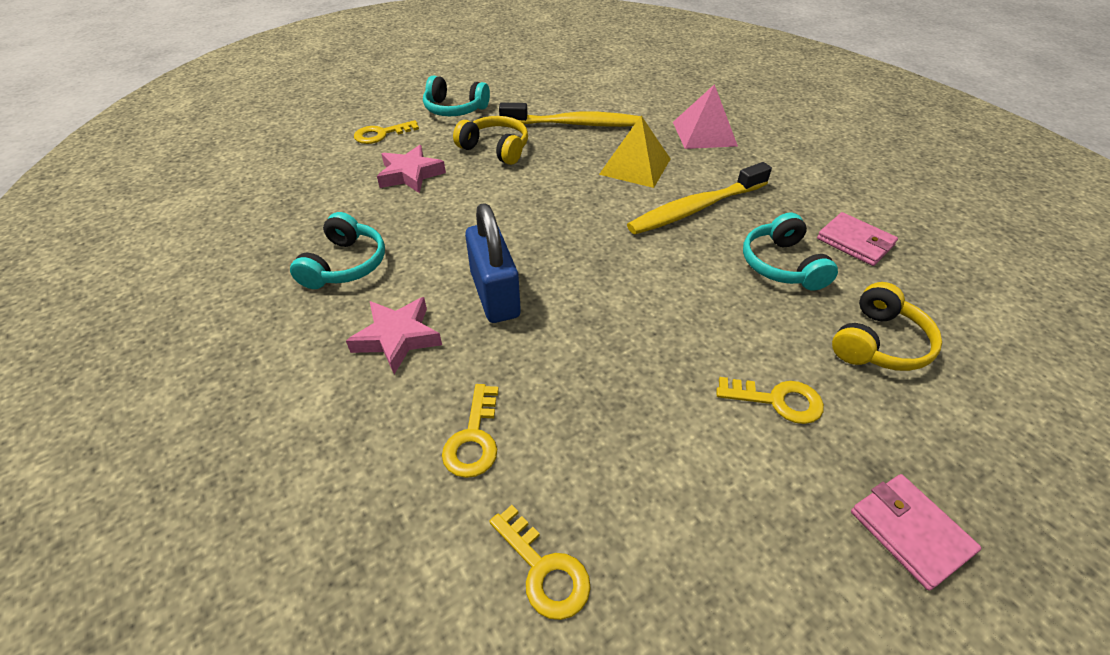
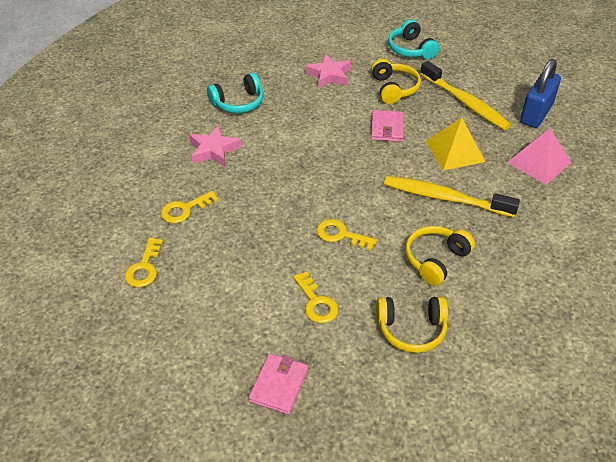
camera: 50 degrees right, 0 degrees up
yellow key [354,120,419,144] -> yellow key moved to [316,219,377,250]
blue padlock [465,203,521,323] -> blue padlock moved to [520,59,561,128]
turquoise headphones [743,213,838,291] -> yellow headphones [405,226,475,286]
pink wallet [817,212,898,266] -> pink wallet moved to [371,110,404,142]

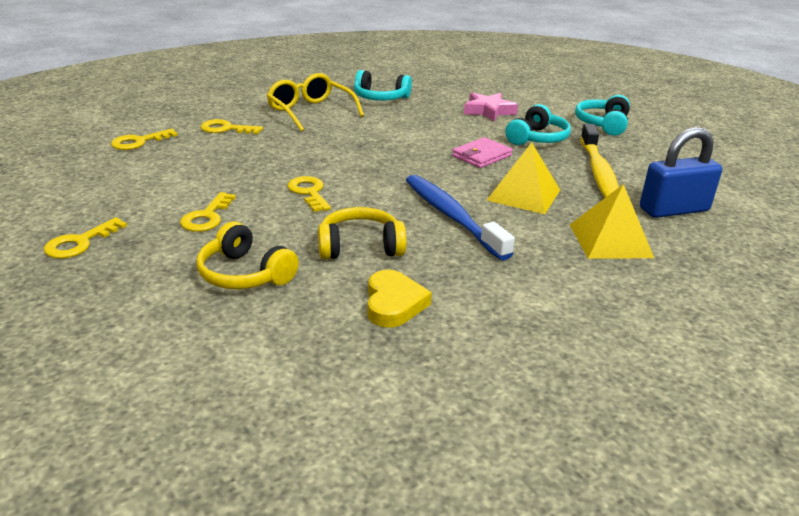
camera: 40 degrees right, 15 degrees down
pink star [189,125,241,166] -> yellow glasses [267,73,364,132]
pink wallet [249,353,308,414] -> yellow key [44,217,127,258]
yellow headphones [371,59,421,104] -> turquoise headphones [505,104,571,145]
yellow toothbrush [384,176,520,217] -> blue toothbrush [406,175,515,260]
pink pyramid [507,128,572,185] -> yellow pyramid [570,184,654,259]
none -> yellow heart [367,270,432,328]

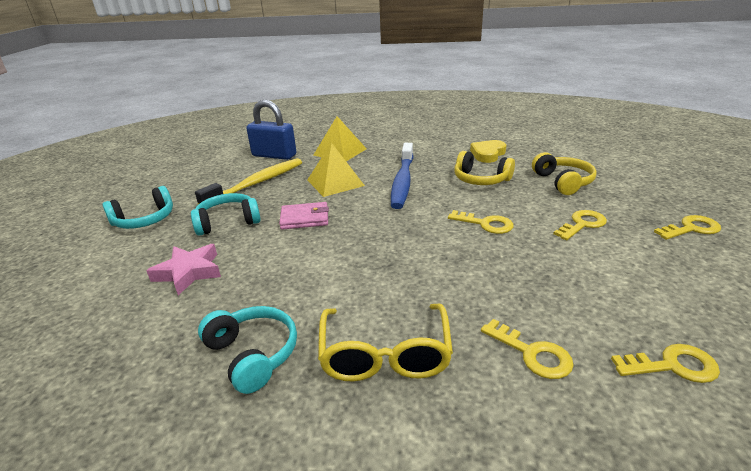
camera: 140 degrees left, 0 degrees up
yellow key [288,176,331,212] -> yellow key turned 75 degrees counterclockwise [448,210,514,234]

